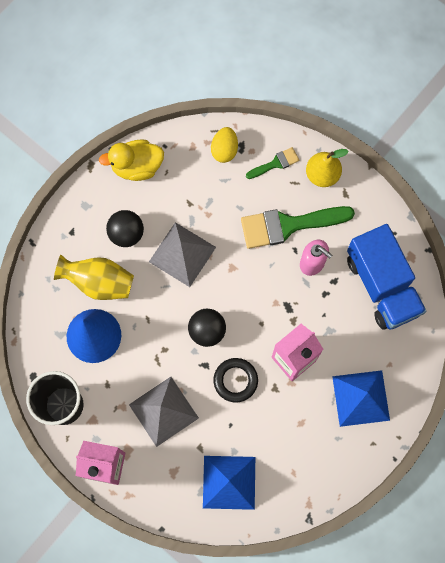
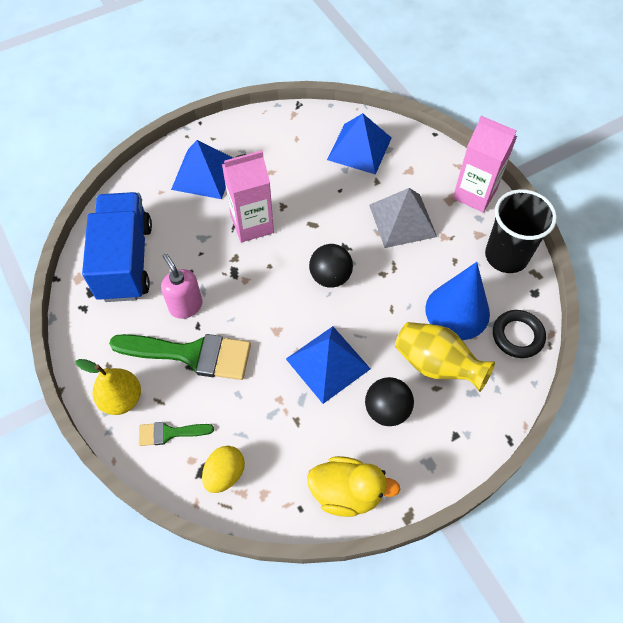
camera: 160 degrees left, 15 degrees down
grey pyramid [149,222,216,287] -> blue pyramid [286,326,371,404]
black ring [214,358,258,402] -> black ring moved to [493,310,546,358]

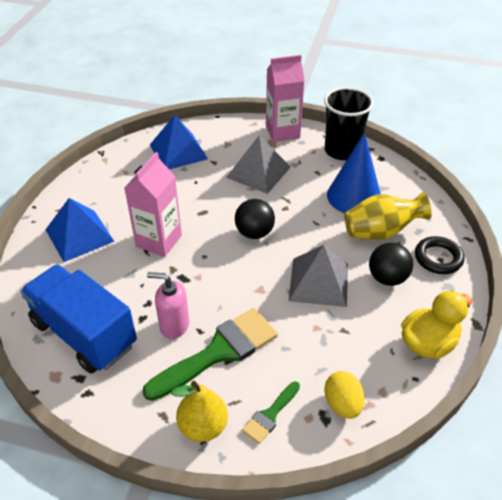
camera: 45 degrees left, 15 degrees down
blue pyramid [286,326,371,404] -> grey pyramid [289,245,348,307]
black ring [493,310,546,358] -> black ring moved to [415,236,464,274]

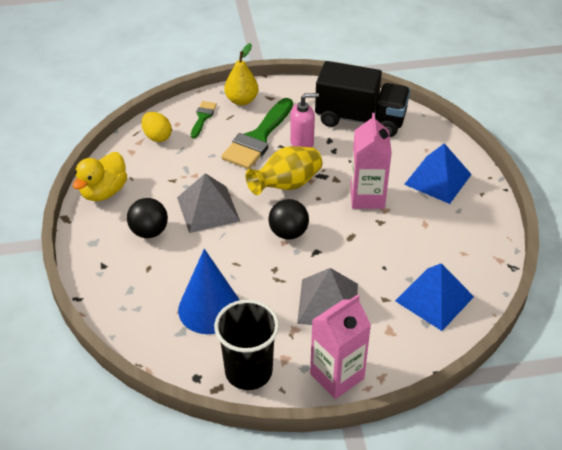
camera: 155 degrees right, 0 degrees up
blue truck [20,264,137,374] -> black truck [315,61,410,137]
yellow vase [344,192,432,240] -> yellow vase moved to [246,146,322,195]
black ring [415,236,464,274] -> none

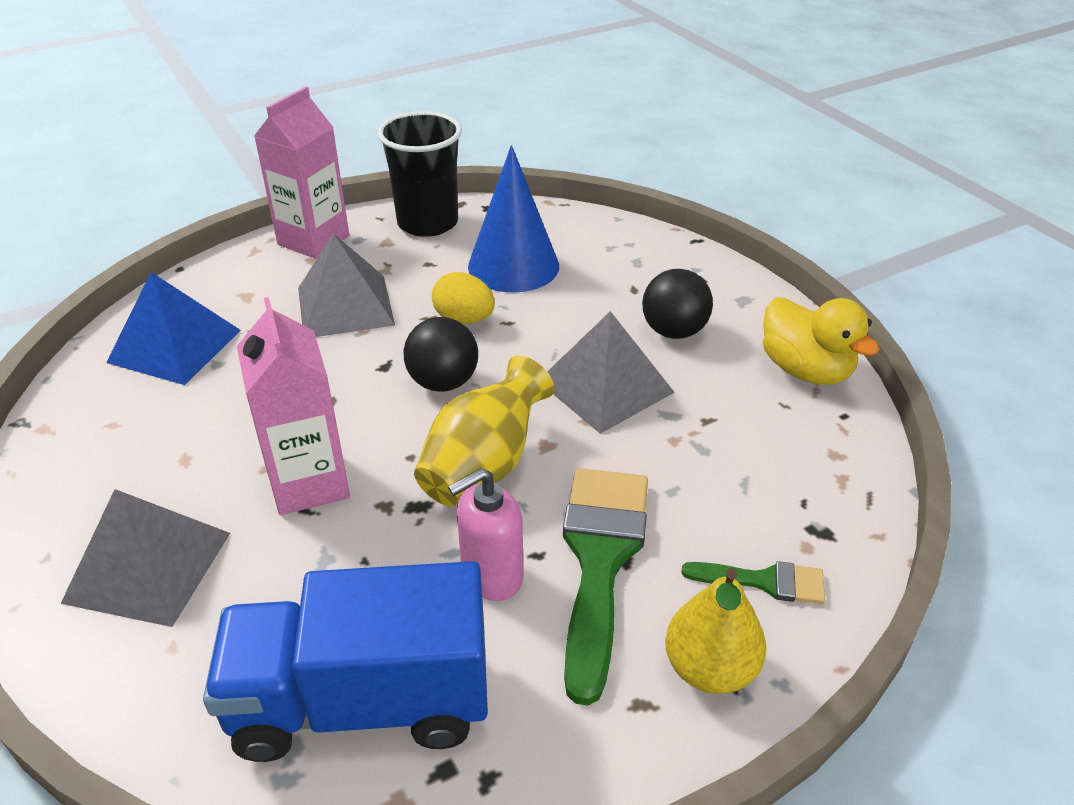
camera: 160 degrees right, 5 degrees down
yellow duck [73,152,127,201] -> yellow duck turned 135 degrees clockwise [763,297,880,385]
yellow egg [141,112,172,142] -> yellow egg moved to [432,272,495,324]
green brush [191,101,217,138] -> green brush turned 75 degrees counterclockwise [681,561,825,604]
black truck [315,61,410,137] -> blue truck [203,561,488,762]
blue pyramid [404,143,472,204] -> grey pyramid [61,489,230,627]

